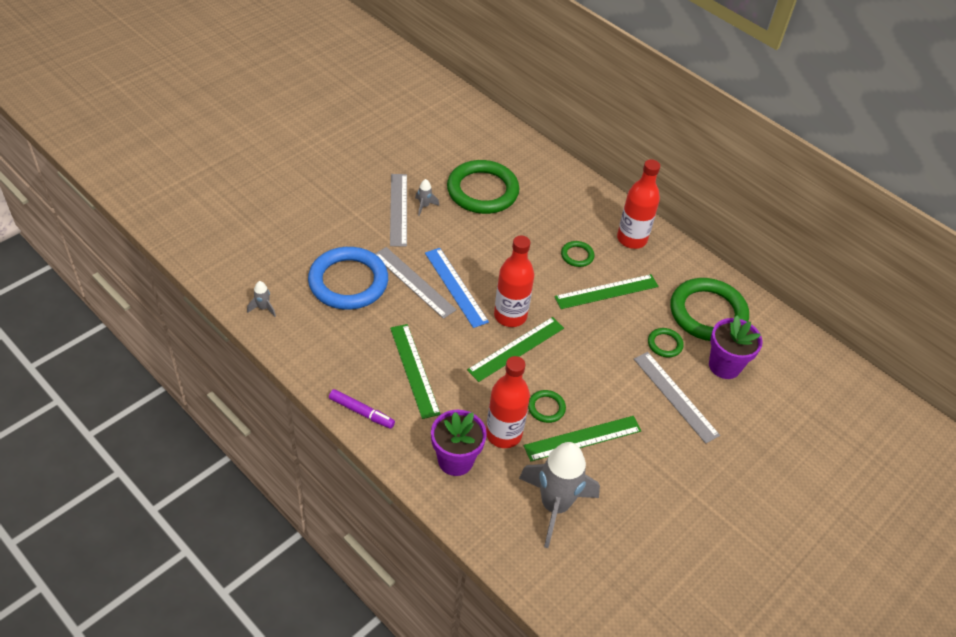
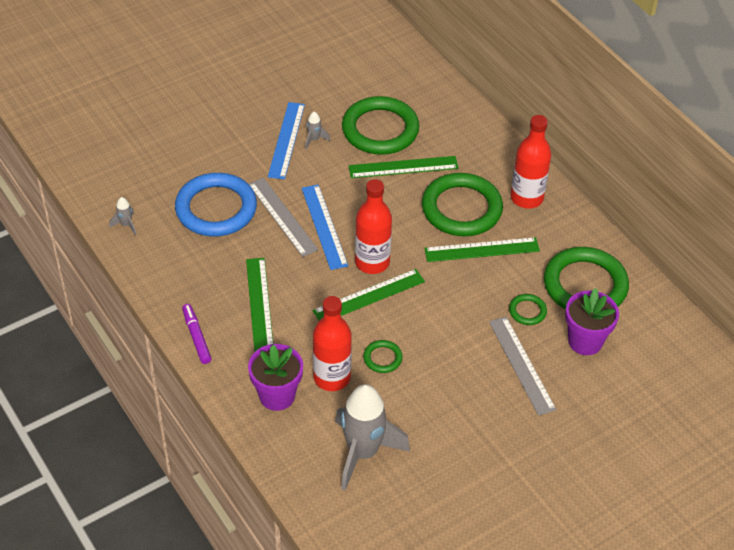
camera: 15 degrees right, 0 degrees up
purple marker [329,389,395,429] -> purple marker turned 150 degrees counterclockwise [182,304,212,364]
grey ruler [390,174,407,247] -> blue ruler [268,102,305,180]
green ruler [524,416,641,462] -> green ruler moved to [349,156,459,178]
green ring [561,241,594,267] -> green ring [422,173,503,236], size x2.27

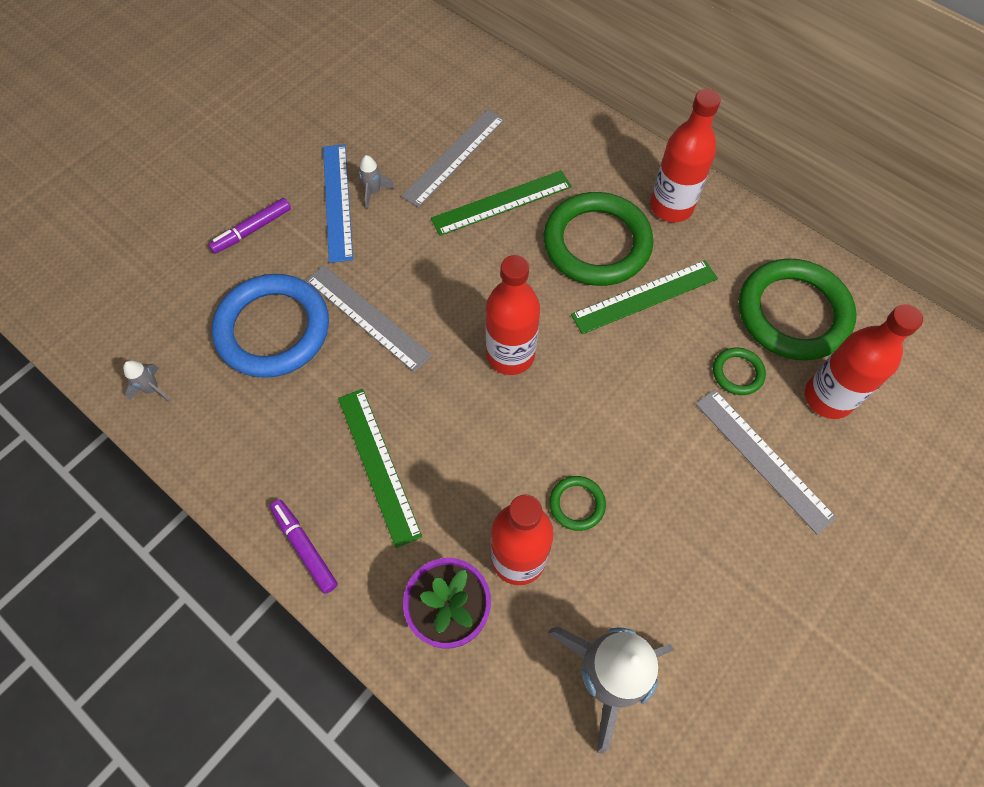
camera: 15 degrees left, 15 degrees up
blue ruler [302,185,348,270] -> none
green ruler [312,269,425,321] -> none
green ring [342,96,419,155] -> grey ruler [401,109,505,208]
purple flower pot [565,288,619,355] -> red bottle [805,304,923,419]
none -> purple marker [208,198,291,254]

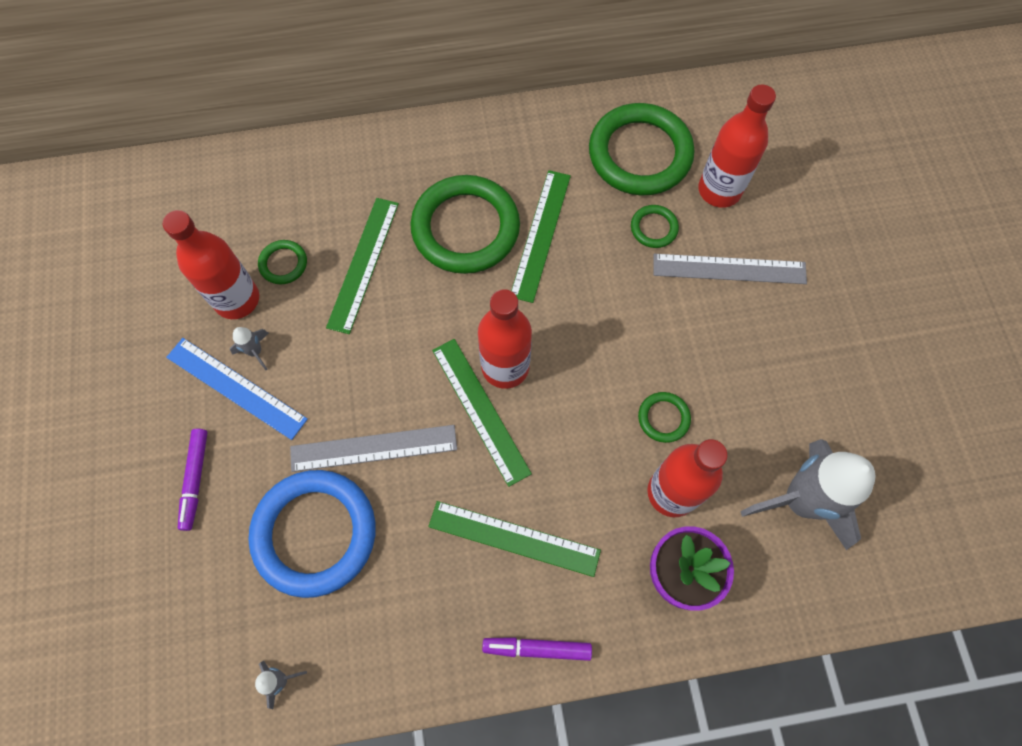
camera: 50 degrees left, 5 degrees up
grey ruler [401,109,505,208] -> green ring [258,240,307,285]
red bottle [650,89,721,222] -> red bottle moved to [163,210,259,319]
none -> green ruler [432,339,532,487]

